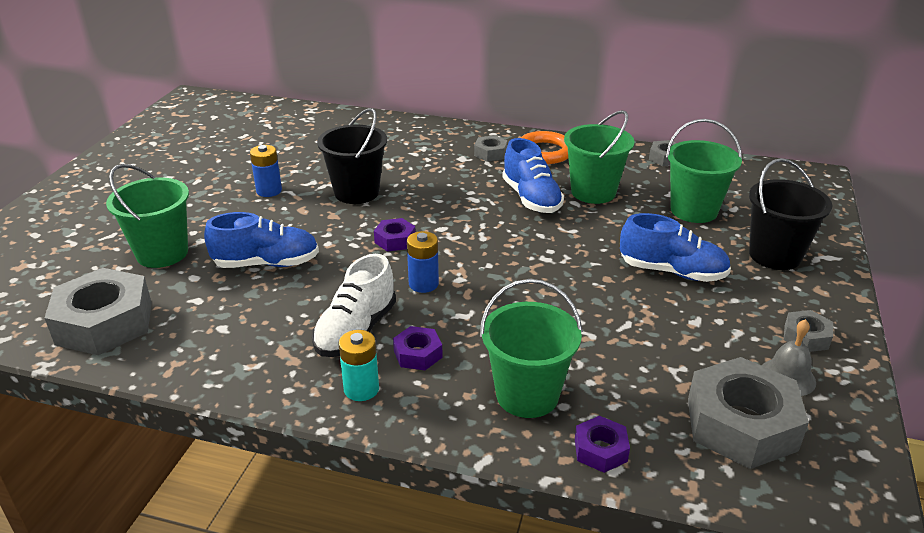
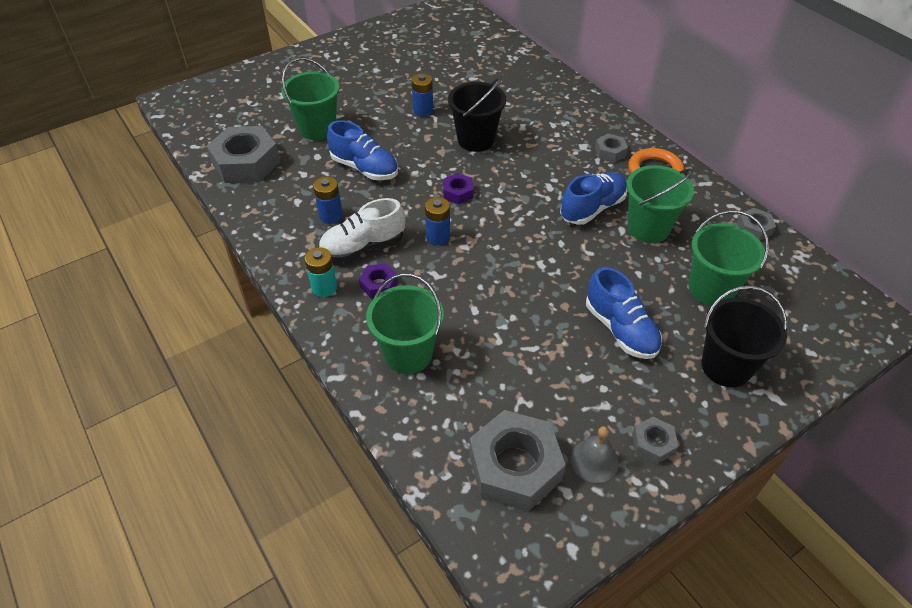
camera: 40 degrees right, 15 degrees up
blue shoe [502,138,564,213] -> blue shoe turned 150 degrees counterclockwise [560,172,628,225]
purple nut [575,416,630,473] -> none
none -> blue battery [313,177,343,224]

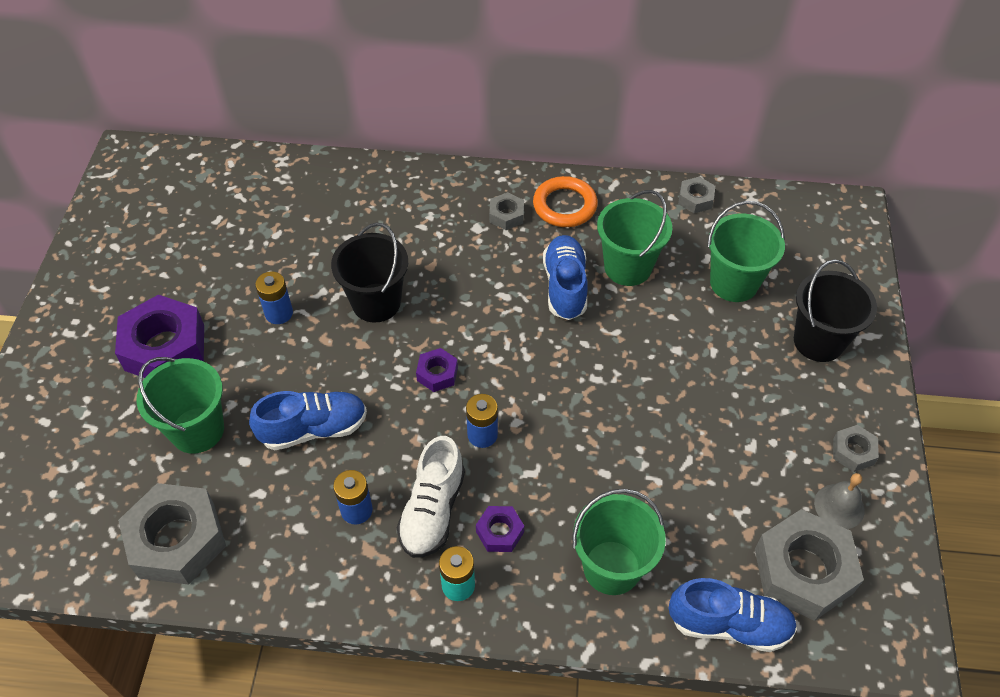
camera: 50 degrees left, 5 degrees up
blue shoe [586,267,662,359] -> blue shoe moved to [669,578,797,652]
none -> purple nut [115,295,204,378]

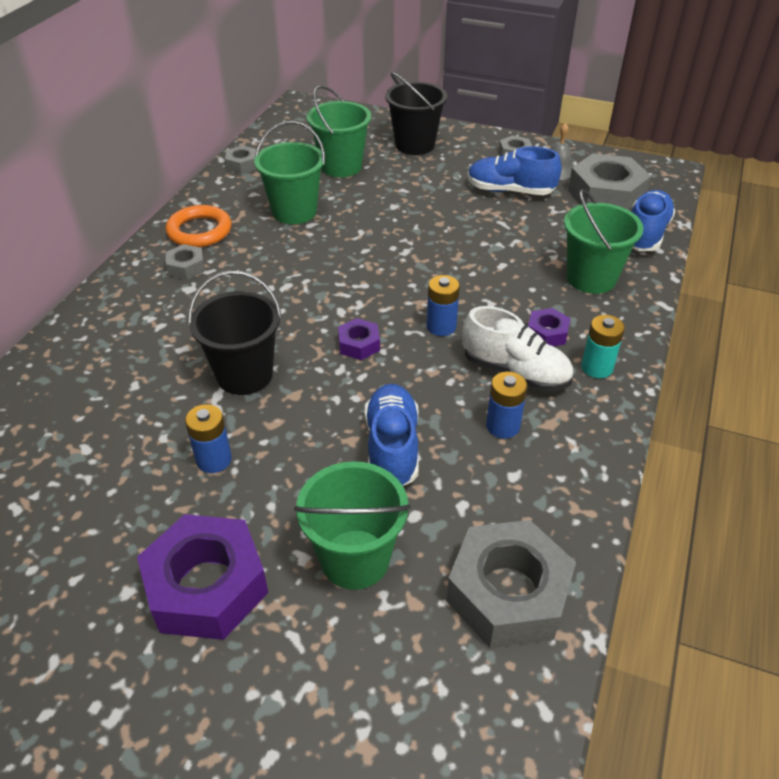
camera: 75 degrees left, 10 degrees down
blue shoe [543,235,588,320] -> blue shoe moved to [468,146,561,195]

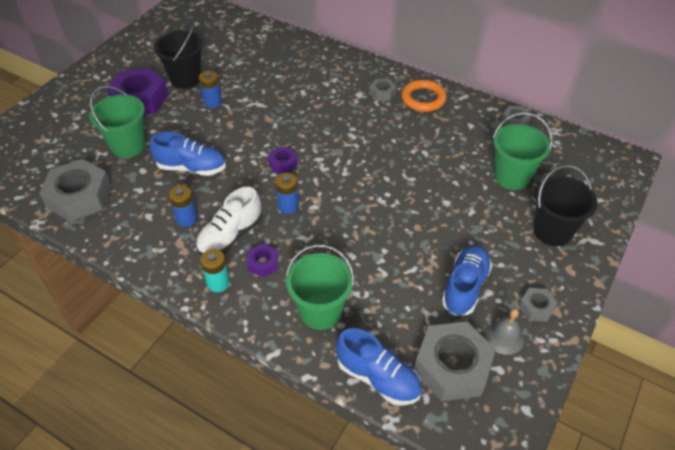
camera: 100 degrees right, 5 degrees up
black bucket [188,271,282,395] -> black bucket moved to [154,23,203,89]
green bucket [254,121,325,224] -> none

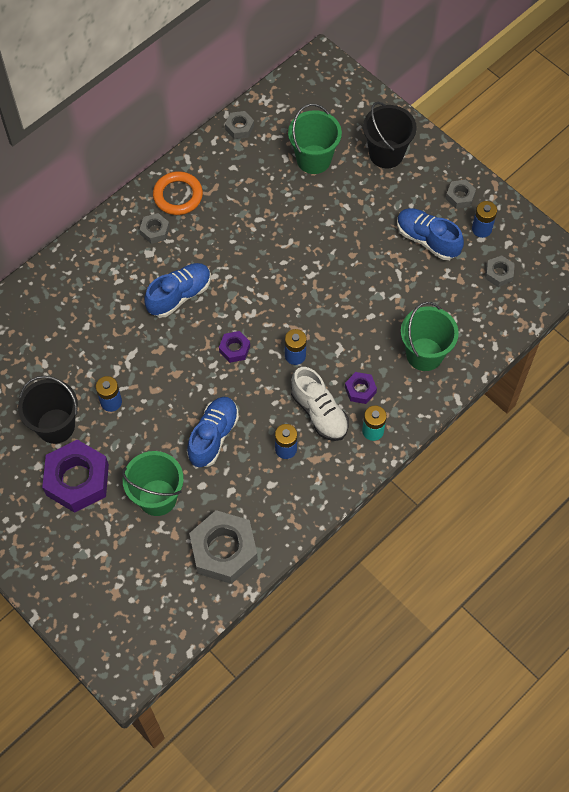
camera: 75 degrees left, 15 degrees up
blue shoe [336,328,422,406] -> blue shoe moved to [144,263,211,317]
grey nut [414,321,496,401] -> grey nut [485,255,515,287], size x0.48
grey bell [485,308,524,355] -> blue battery [472,201,497,238]

